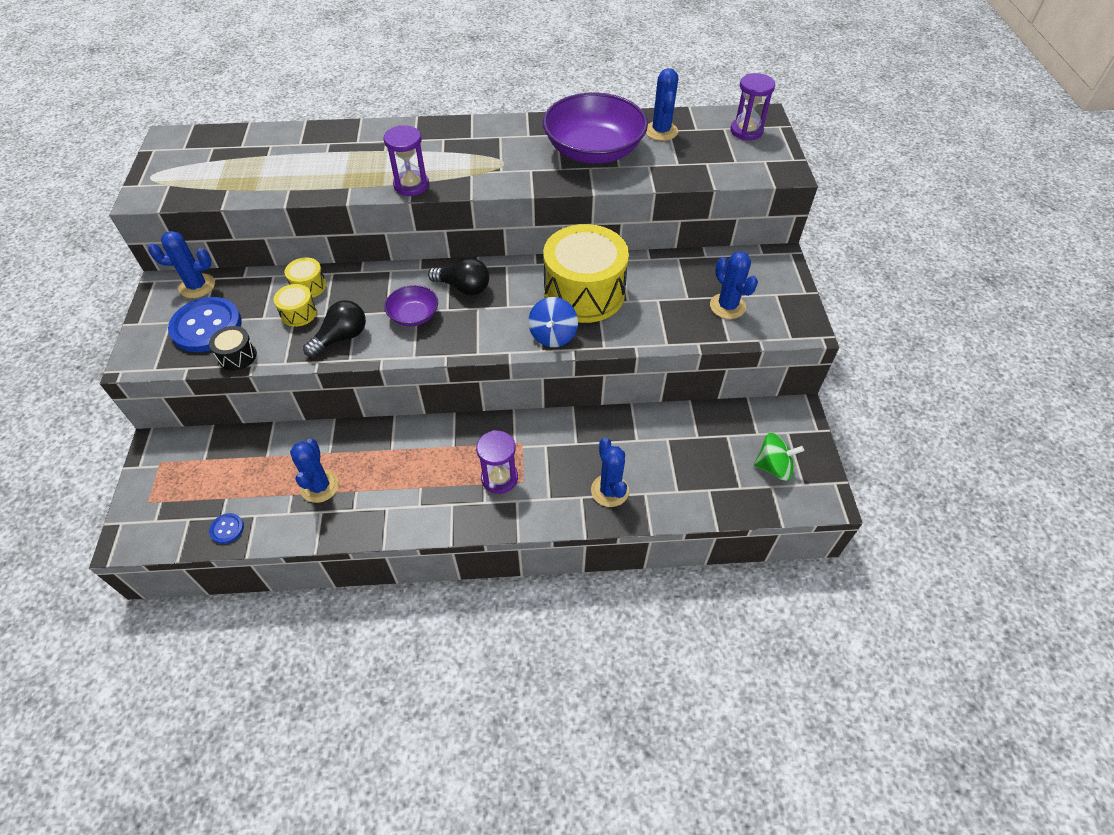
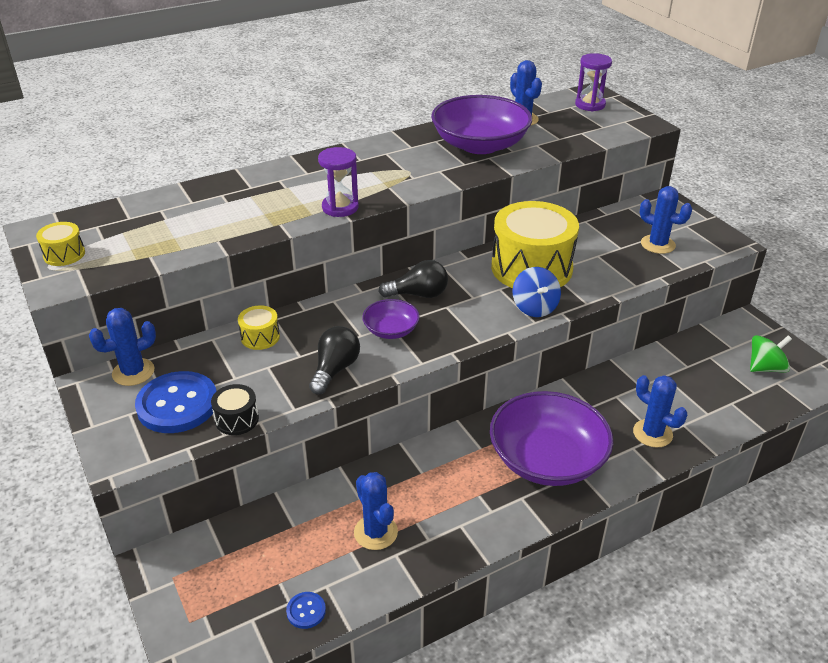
camera: 25 degrees left, 15 degrees down
yellow drum [273,284,317,327] -> yellow drum moved to [36,222,85,266]
purple hourglass [476,430,518,494] -> purple bowl [490,391,613,486]

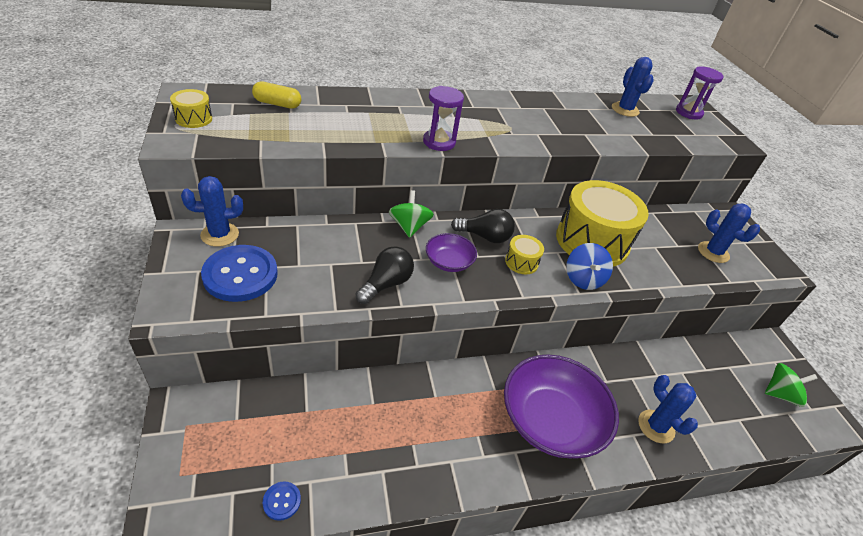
camera: 10 degrees right, 5 degrees up
black drum [211,384,259,435] -> none
yellow drum [238,305,280,350] -> yellow drum moved to [505,235,544,275]
blue cactus [354,472,398,550] -> none
purple bowl [431,95,532,154] -> none
none -> yellow capsule [252,81,301,109]
none -> green spinning top [389,190,434,238]

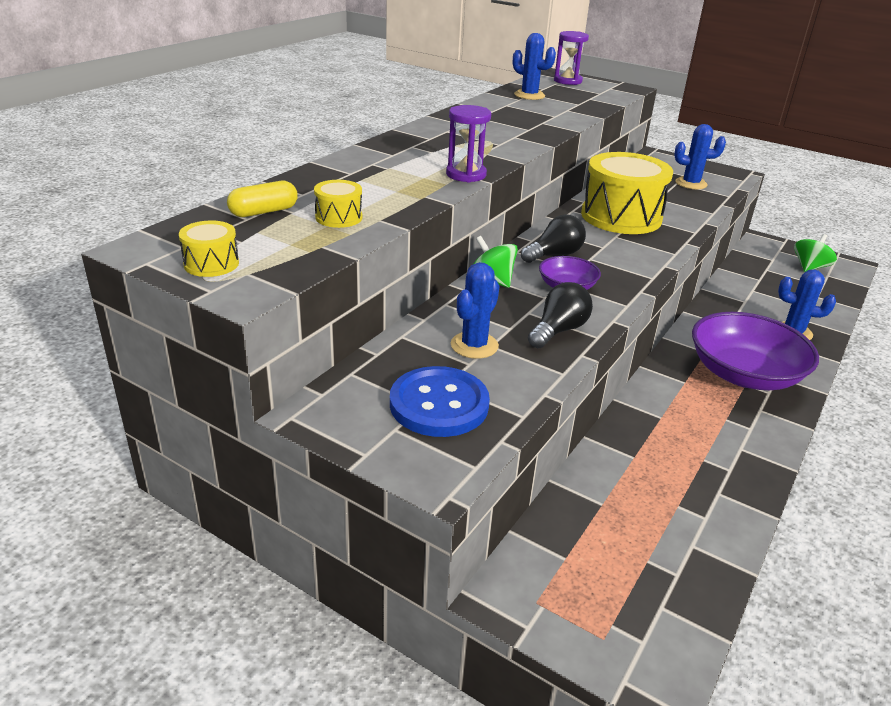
camera: 40 degrees left, 10 degrees down
blue cactus [181,176,243,247] -> blue cactus moved to [451,262,499,359]
blue button [263,481,301,521] -> none
black light bulb [356,246,414,304] -> black light bulb turned 45 degrees clockwise [528,282,593,348]
yellow drum [505,235,544,275] -> yellow drum moved to [314,180,362,228]
blue spinning top [566,243,613,290] -> none

